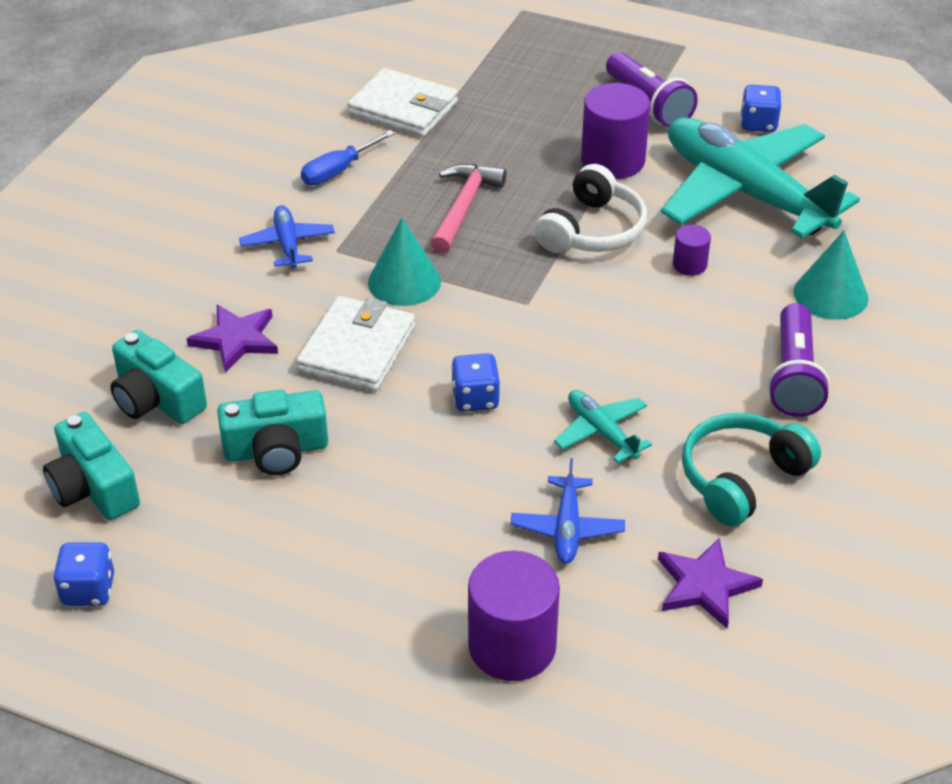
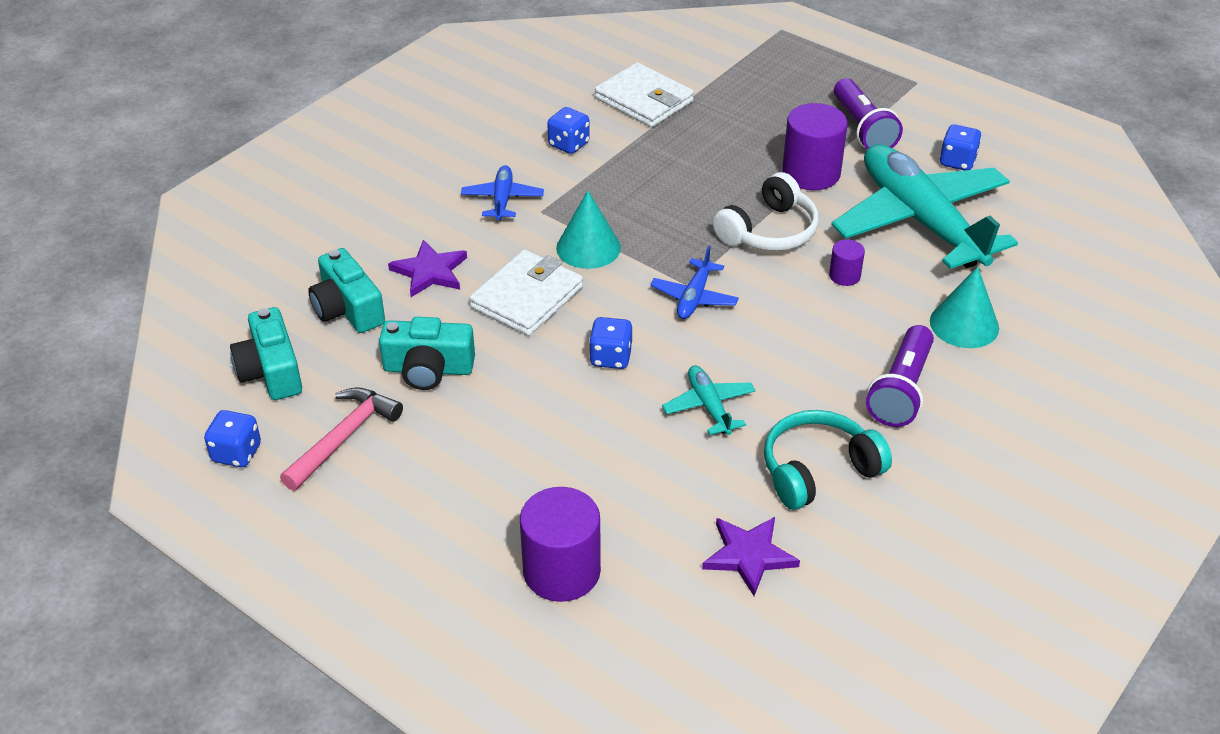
camera: 15 degrees right, 0 degrees up
blue screwdriver [301,130,395,185] -> blue dice [547,107,590,154]
pink hammer [430,164,507,254] -> pink hammer moved to [280,387,403,491]
blue plane [511,458,625,564] -> blue plane moved to [650,246,739,319]

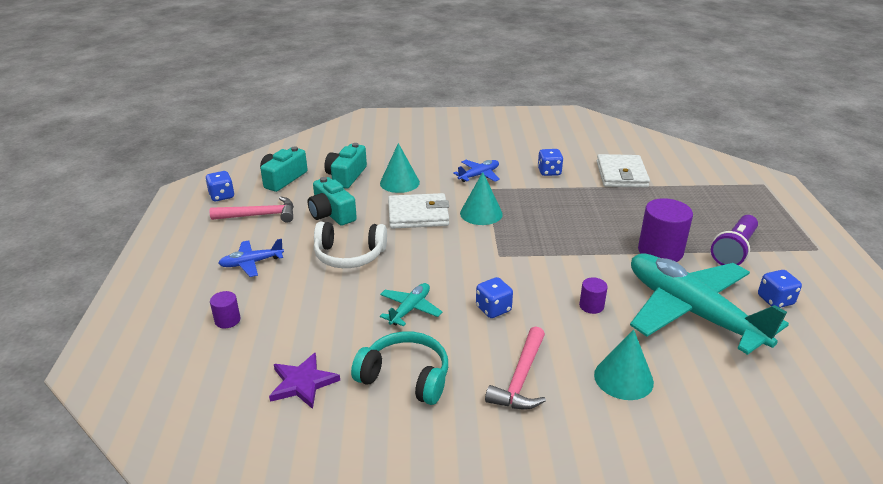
camera: 50 degrees right, 10 degrees down
purple star [388,240,467,297] -> turquoise cone [380,143,420,193]
purple cylinder [520,487,601,602] -> purple cylinder [210,291,240,329], size x0.50
blue dice [589,317,633,369] -> blue dice moved to [476,277,513,318]
blue plane [650,246,739,319] -> blue plane moved to [218,239,284,277]
white headphones [713,172,819,251] -> white headphones moved to [314,222,387,268]
turquoise plane [831,144,1018,269] -> turquoise plane turned 60 degrees counterclockwise [630,254,789,355]
purple flashlight [866,325,934,427] -> pink hammer [485,326,546,410]

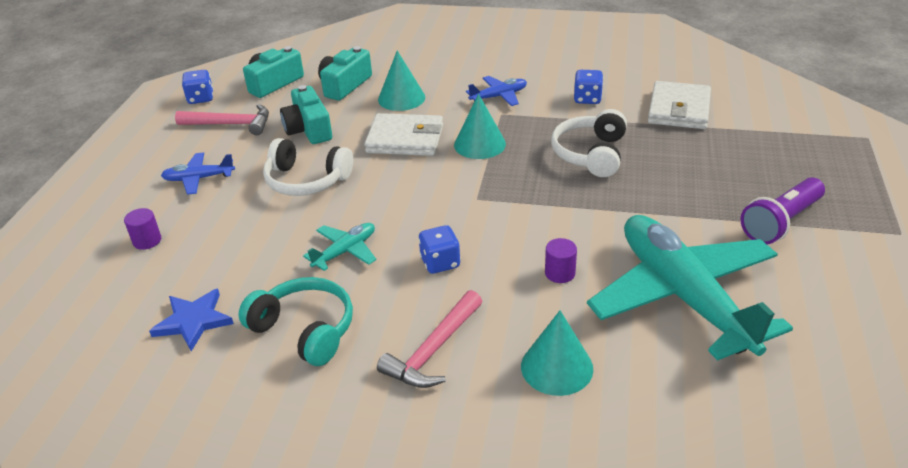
camera: 15 degrees right, 5 degrees up
purple star [269,352,340,409] -> blue star [149,289,234,351]
purple cylinder [638,198,693,262] -> none
blue dice [758,270,802,308] -> none
none -> white headphones [551,109,627,177]

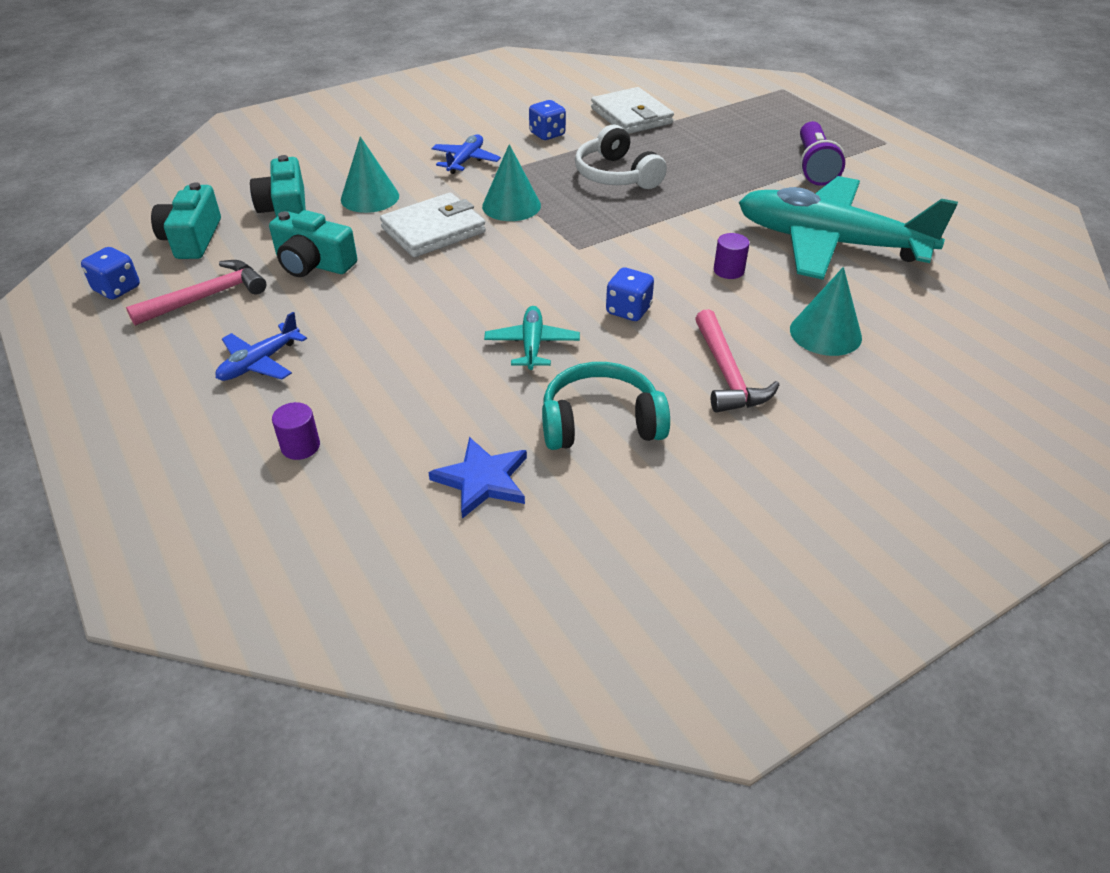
camera: 45 degrees left, 5 degrees up
white headphones [263,138,353,196] -> none

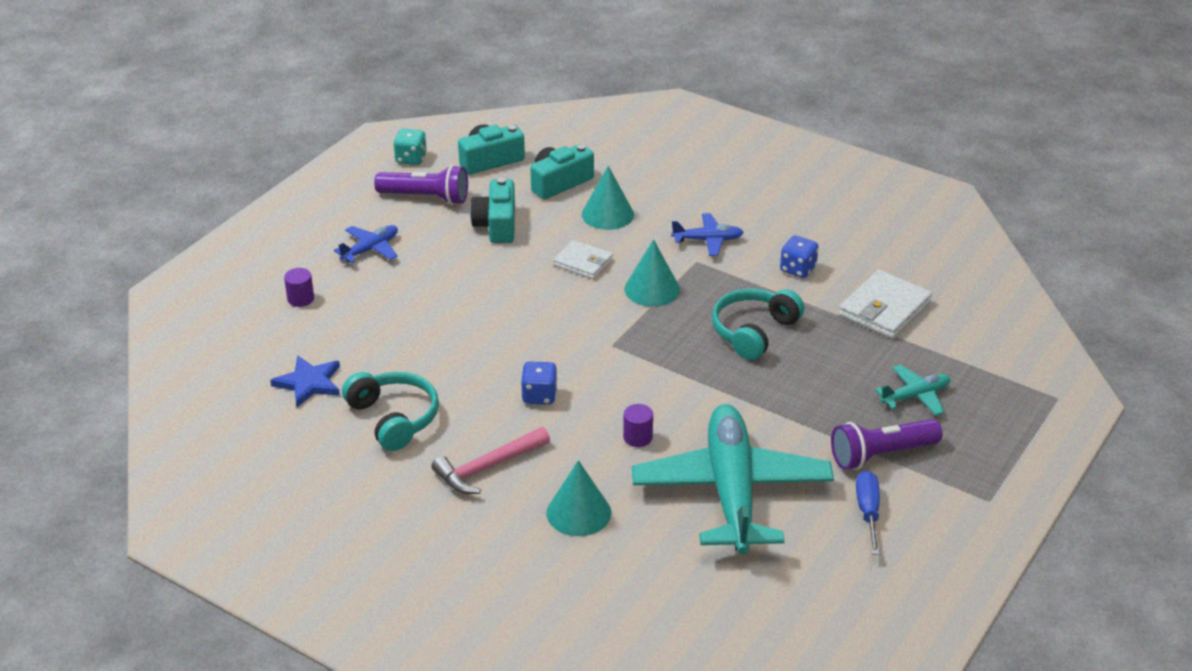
camera: 65 degrees right, 5 degrees down
blue dice [81,247,140,299] -> turquoise dice [394,128,427,165]
pink hammer [126,260,267,326] -> purple flashlight [374,165,468,205]
blue plane [215,312,307,381] -> blue plane turned 120 degrees clockwise [334,225,398,263]
white wallet [380,193,486,257] -> white wallet [553,240,613,279], size x0.64
turquoise plane [484,306,580,370] -> turquoise plane moved to [875,365,950,416]
white headphones [575,125,667,189] -> turquoise headphones [712,289,804,360]
none -> blue screwdriver [856,470,880,555]

